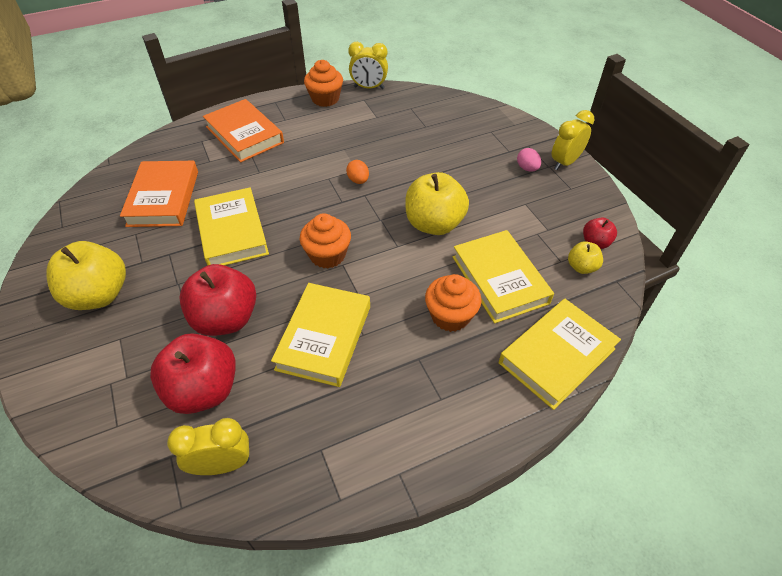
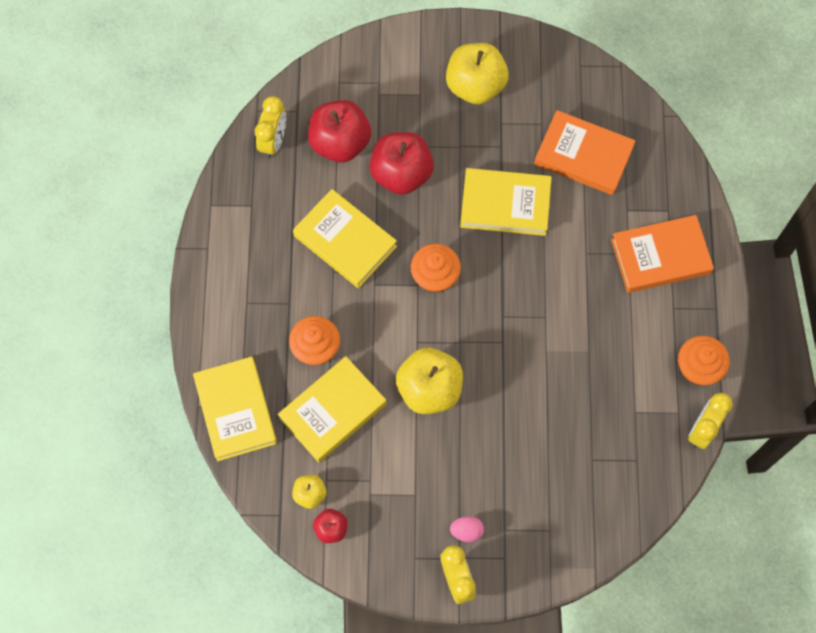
camera: 115 degrees right, 20 degrees up
orange egg [346,160,369,184] -> none
yellow book [453,230,554,323] -> yellow book turned 45 degrees counterclockwise [278,356,386,463]

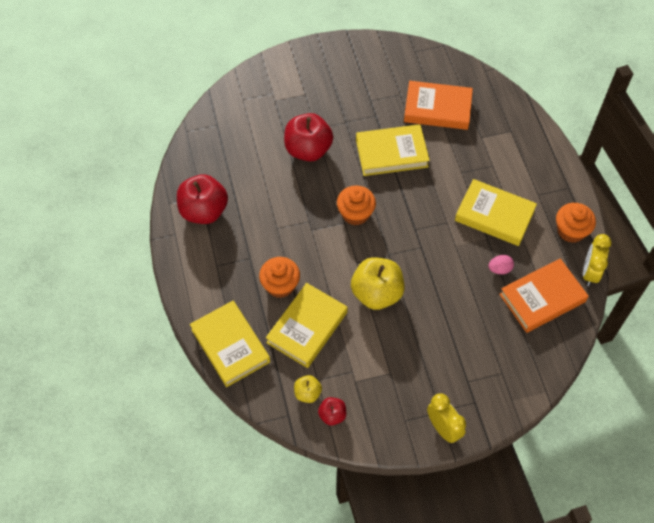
camera: 15 degrees left, 10 degrees down
yellow clock [255,96,286,158] -> none
yellow book [293,189,397,288] -> yellow book moved to [455,179,537,246]
red apple [308,100,371,163] -> red apple moved to [177,174,228,224]
yellow apple [446,43,509,104] -> none
pink egg [450,516,484,542] -> pink egg moved to [488,255,514,274]
orange book [611,215,714,293] -> orange book moved to [499,258,589,333]

